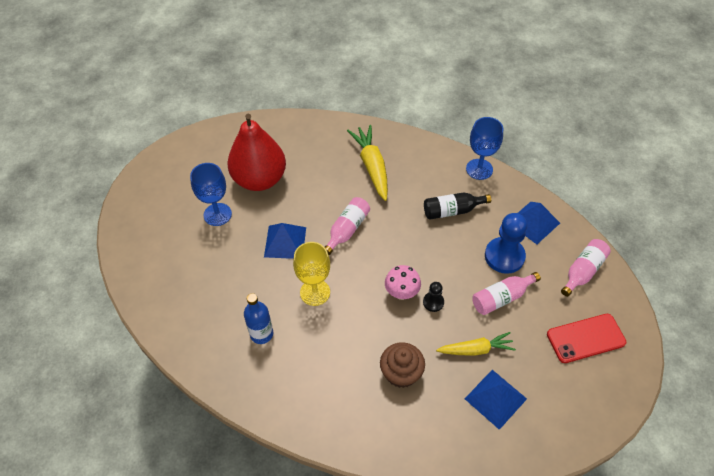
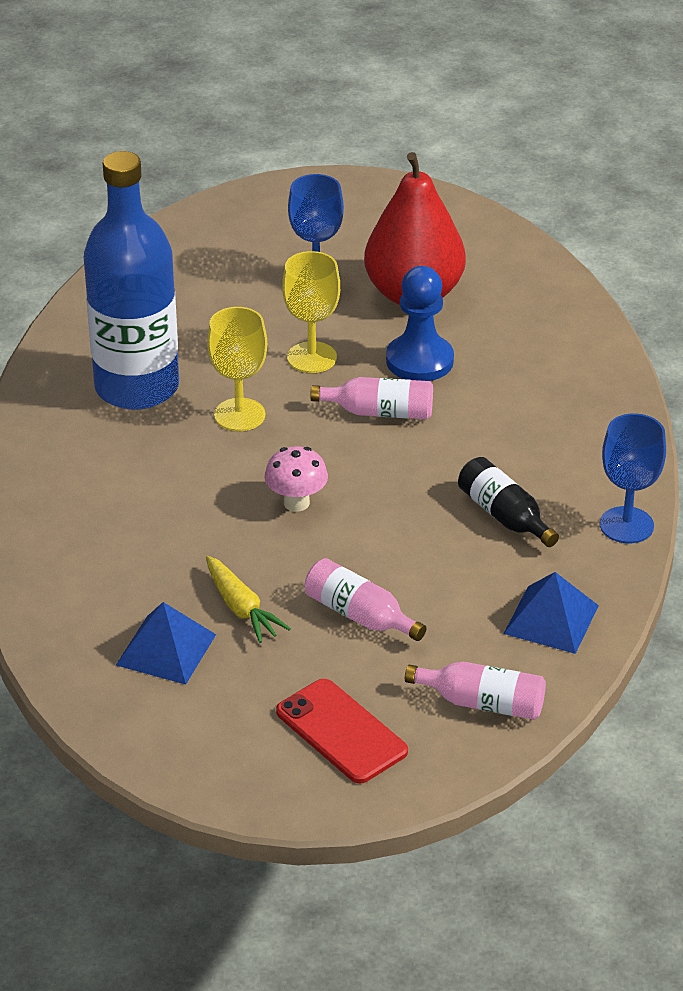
camera: 65 degrees right, 15 degrees down
blue bottle [244,293,273,344] -> blue bottle [84,151,179,410], size x2.25
blue pyramid [264,223,306,259] -> yellow goblet [282,251,340,373]
yellow carrot [347,125,388,201] -> none
brown cupcake [380,342,425,388] -> none
black pawn [423,282,444,312] -> none
blue pawn [485,213,527,274] -> blue pawn moved to [386,266,454,381]

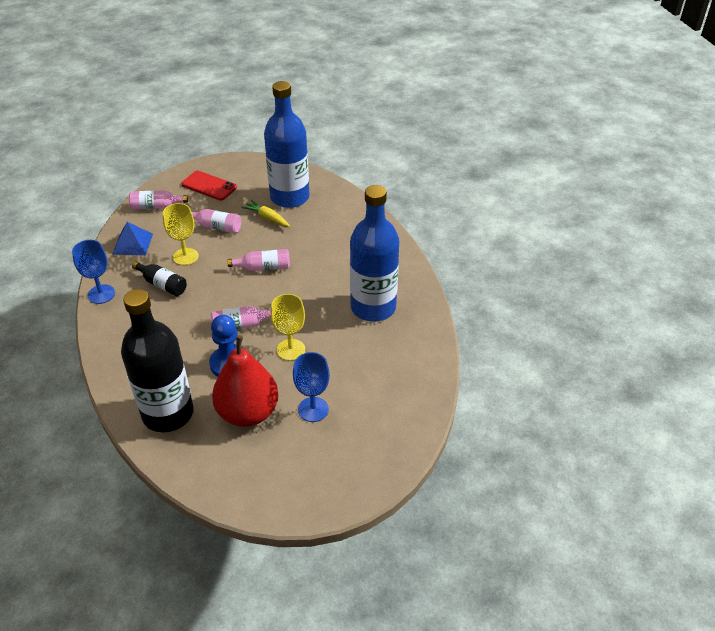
camera: 160 degrees right, 5 degrees up
blue pyramid [116,602,216,685] -> blue bottle [264,81,309,208]
yellow goblet [207,307,267,431] -> yellow goblet moved to [163,203,199,265]
pink mushroom [264,446,328,512] -> pink bottle [227,249,290,271]
none -> black bottle [121,289,194,432]

